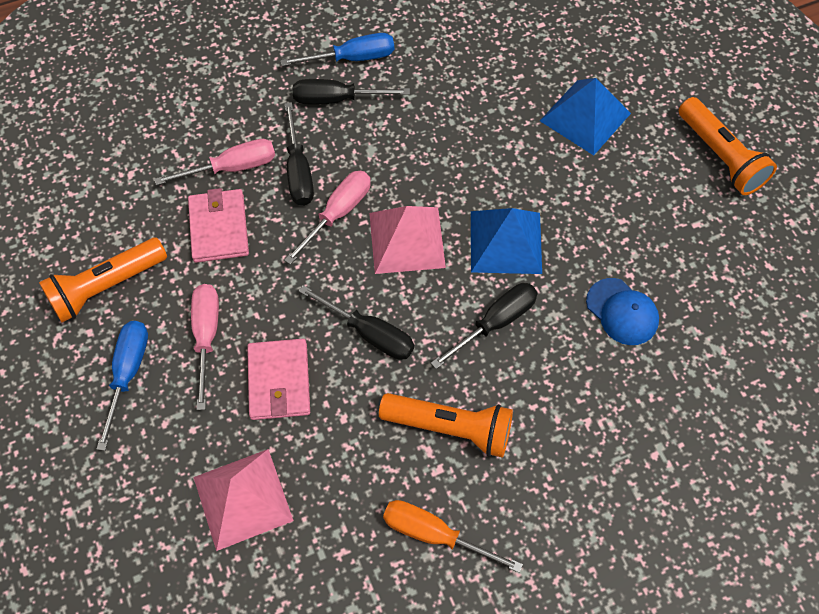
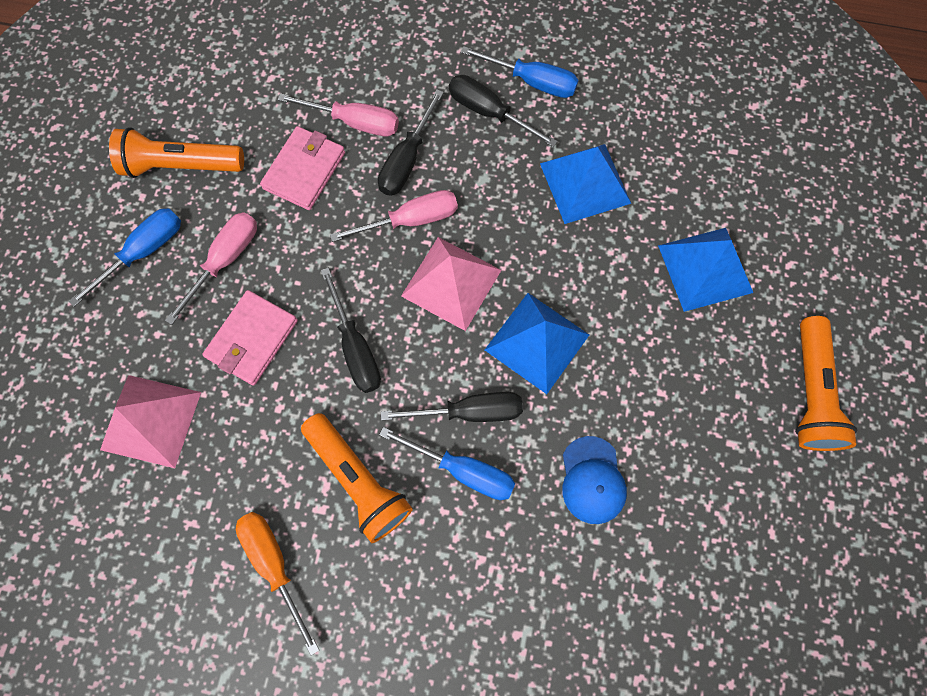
camera: 35 degrees right, 10 degrees up
none -> blue screwdriver [379,427,515,500]
none -> blue pyramid [540,144,631,224]

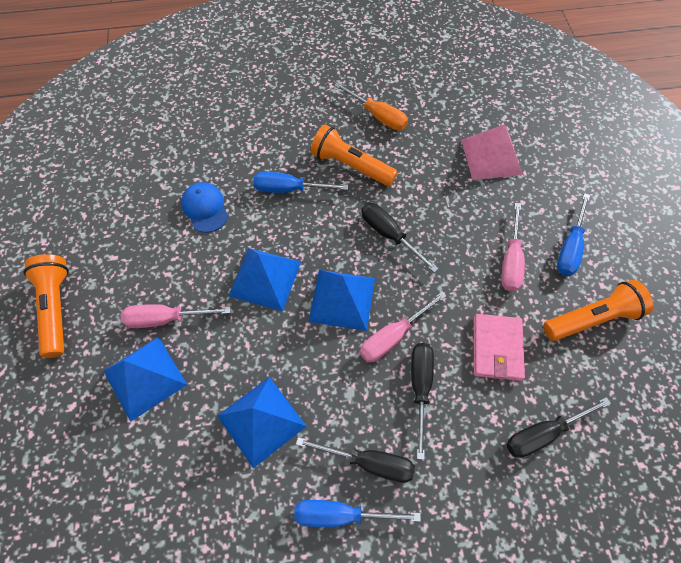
camera: 160 degrees right, 10 degrees down
pink wallet [202,290,298,386] -> none
pink screwdriver [278,93,399,136] -> pink screwdriver moved to [121,304,231,328]
black screwdriver [381,392,523,422] -> black screwdriver moved to [506,397,611,458]
pink pyramid [401,237,501,331] -> blue pyramid [308,270,375,331]

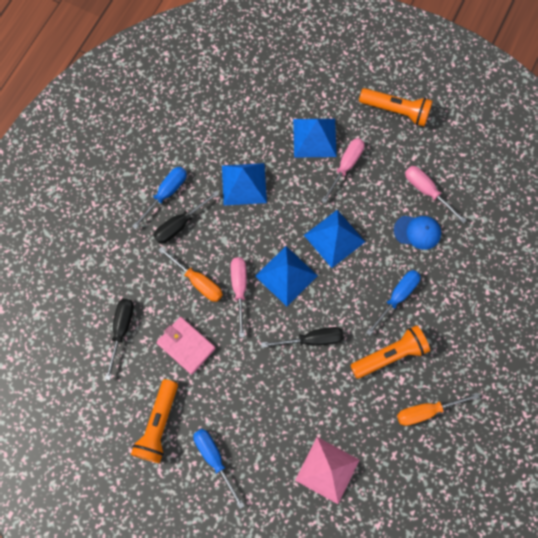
camera: 125 degrees right, 10 degrees up
black screwdriver [411,343,434,460] -> orange screwdriver [158,247,223,302]
pink screwdriver [501,203,525,292] -> pink screwdriver moved to [405,166,467,224]

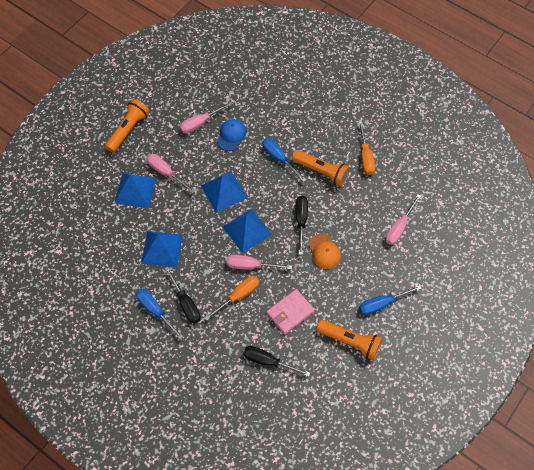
camera: 80 degrees left, 10 degrees down
pink pyramid [295,437,359,504] -> pink screwdriver [385,194,421,245]
orange flashlight [350,325,430,379] -> orange flashlight turned 135 degrees clockwise [292,150,350,187]
none -> orange cap [308,234,341,269]

